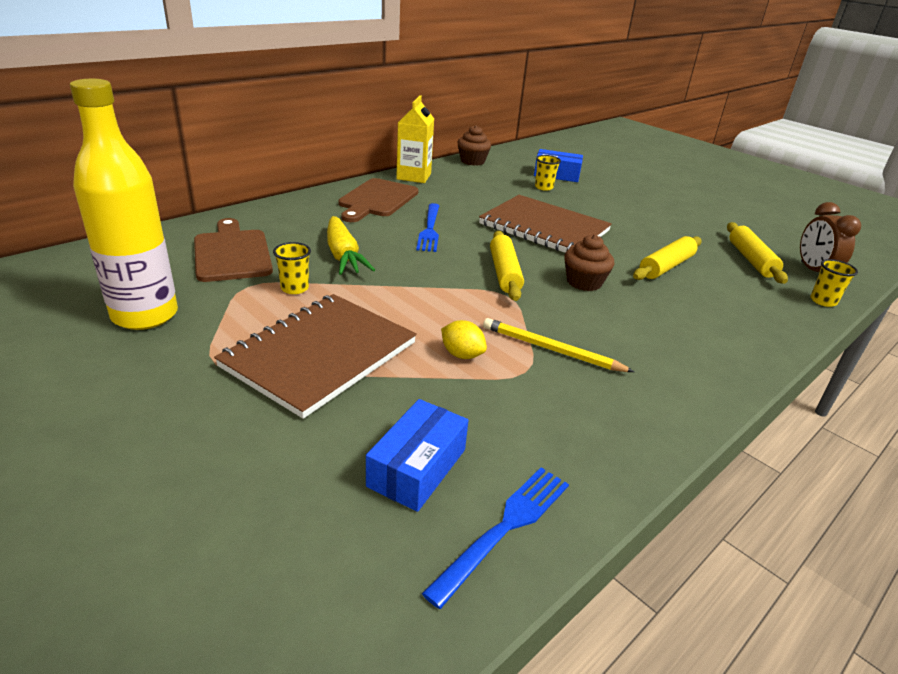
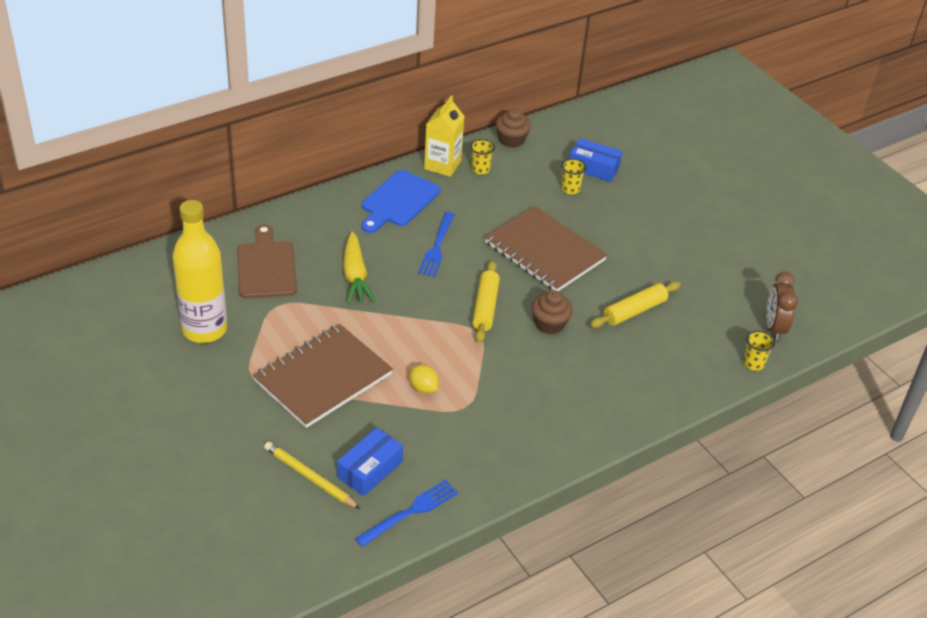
camera: 10 degrees right, 10 degrees up
yellow cup [273,242,311,294] -> yellow cup moved to [470,139,495,175]
brown cutting board [338,178,418,222] -> blue cutting board [361,170,440,233]
yellow pencil [483,318,634,372] -> yellow pencil moved to [264,442,360,509]
yellow rolling pin [727,222,788,284] -> none

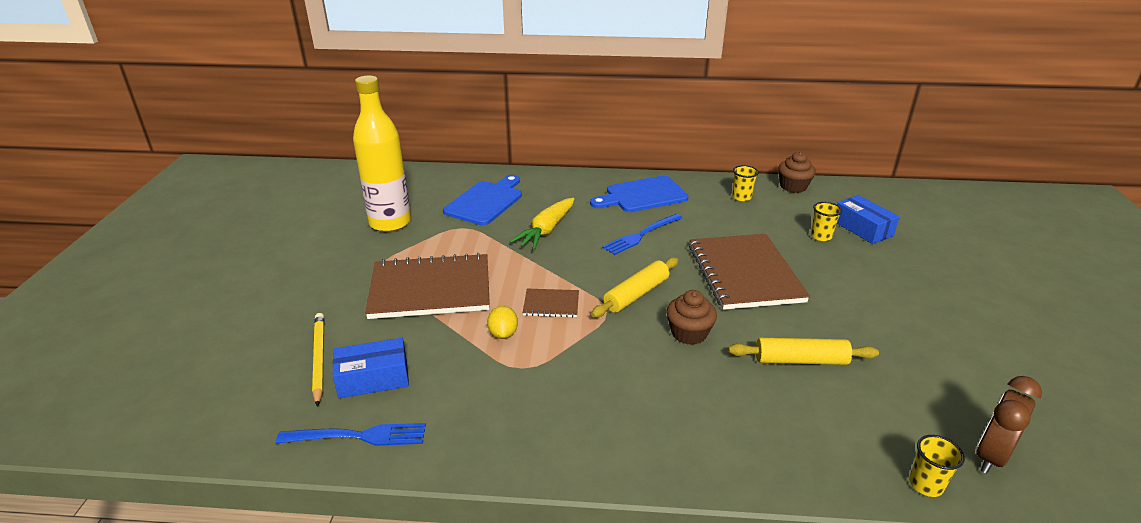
camera: 40 degrees right, 10 degrees down
brown cutting board [237,224,297,298] -> blue cutting board [443,175,522,225]
yellow carton [424,96,465,177] -> none
none -> brown notebook [523,289,579,317]

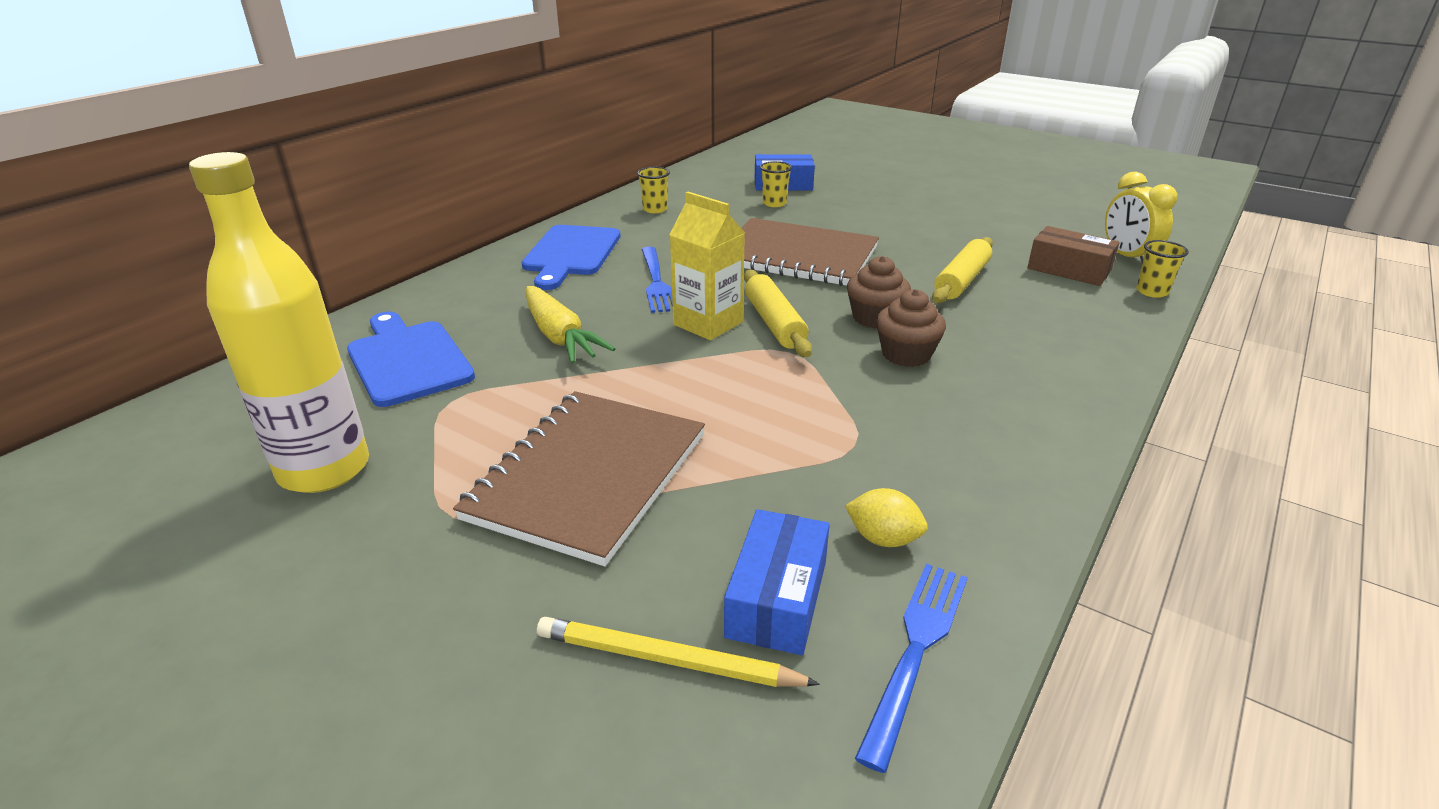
camera: 60 degrees left, 0 degrees up
yellow lemon [487,306,518,339] -> yellow lemon moved to [845,488,928,547]
brown notebook [523,289,579,317] -> none
brown cupcake [778,152,816,193] -> brown cupcake moved to [876,289,946,367]
brown clock [976,376,1042,474] -> yellow clock [1105,172,1177,264]
none -> yellow carton [669,192,745,340]
none -> brown box [1027,226,1120,286]

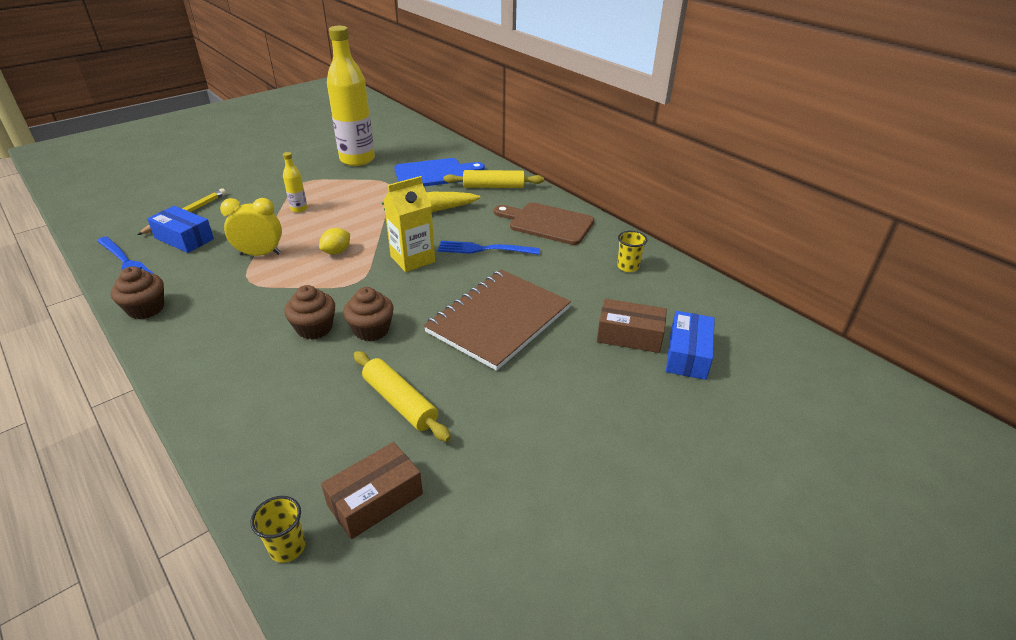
camera: 105 degrees right, 5 degrees up
brown notebook [453,391,705,566] -> yellow bottle [283,152,307,213]
blue cutting board [521,225,620,290] -> brown cutting board [494,202,594,245]
yellow rolling pin [744,269,812,357] -> yellow rolling pin moved to [444,170,544,188]
yellow cup [760,161,792,207] -> brown box [597,299,667,353]
yellow lemon [845,488,928,547] -> yellow lemon moved to [319,228,350,254]
yellow clock [1105,172,1177,264] -> yellow clock moved to [220,198,282,256]
none -> brown cupcake [111,266,164,319]

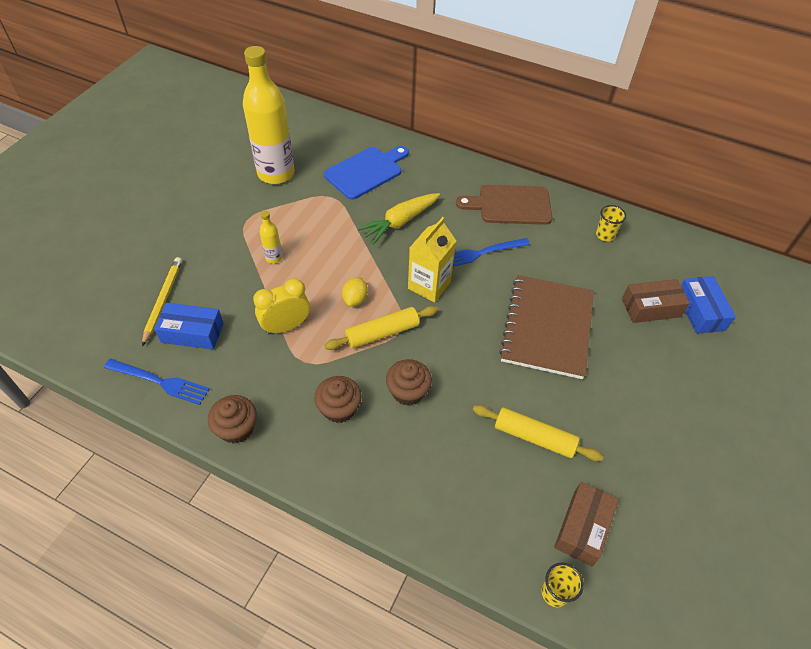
camera: 25 degrees left, 15 degrees up
brown cupcake [343,287,394,341] -> brown cupcake moved to [314,376,362,423]
yellow rolling pin [444,170,544,188] -> yellow rolling pin moved to [324,306,438,350]

